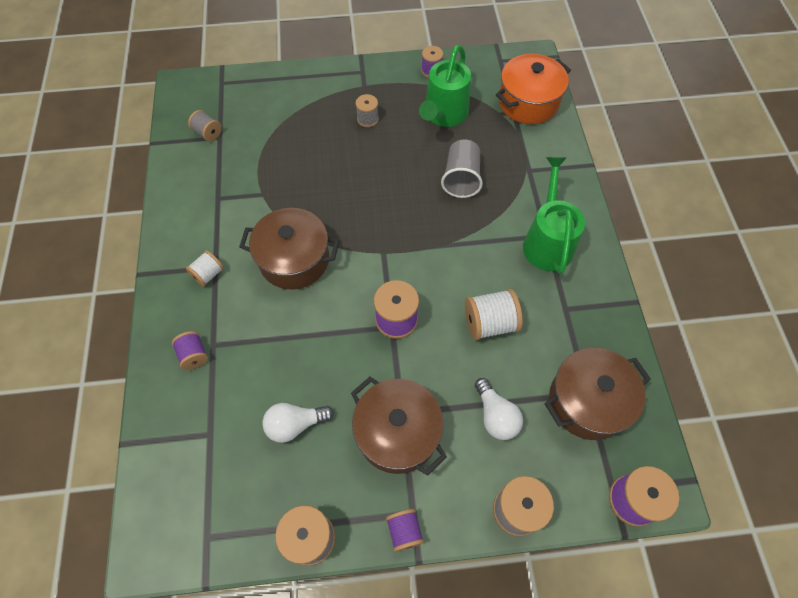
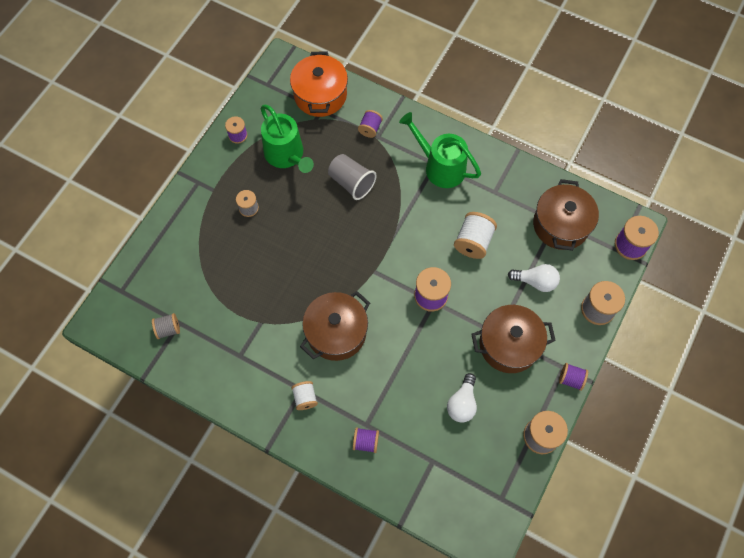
camera: 55 degrees left, 5 degrees up
none -> purple spool [358,110,383,138]

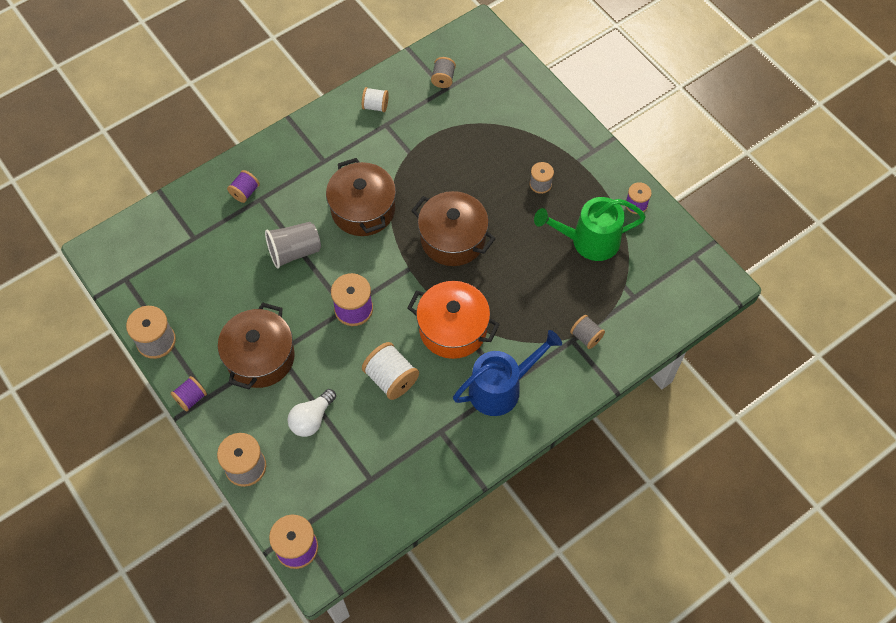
camera: 115 degrees right, 5 degrees down
orange pot [290,52,348,117] -> orange pot moved to [407,281,500,359]
white spool [291,381,318,410] -> white spool moved to [362,87,389,112]
grey cup [328,154,376,200] -> grey cup moved to [265,222,321,269]
purple spool [358,110,383,138] -> grey spool [570,315,605,349]
green watering can [399,112,481,188] -> blue watering can [453,330,562,416]
white light bulb [447,373,477,423] -> none
brown pot [533,179,599,251] -> brown pot moved to [411,191,496,266]

